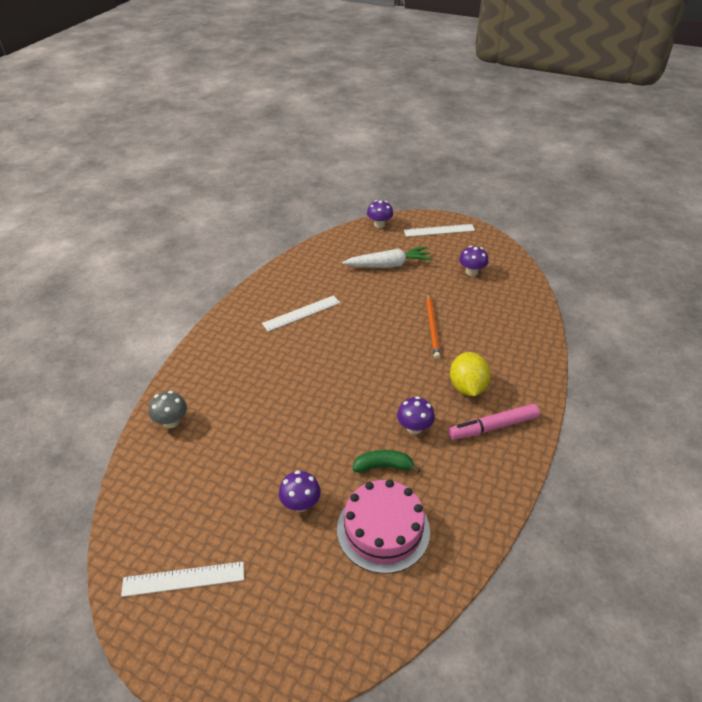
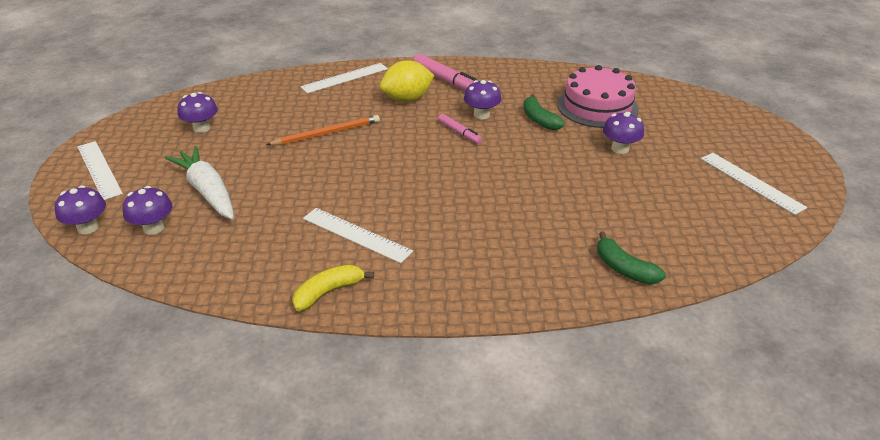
camera: 115 degrees left, 5 degrees down
grey mushroom [149,391,187,428] -> green banana [597,232,666,284]
none -> purple mushroom [123,186,172,235]
none -> yellow banana [292,264,374,311]
none -> white ruler [300,63,388,94]
none -> pink marker [438,114,482,144]

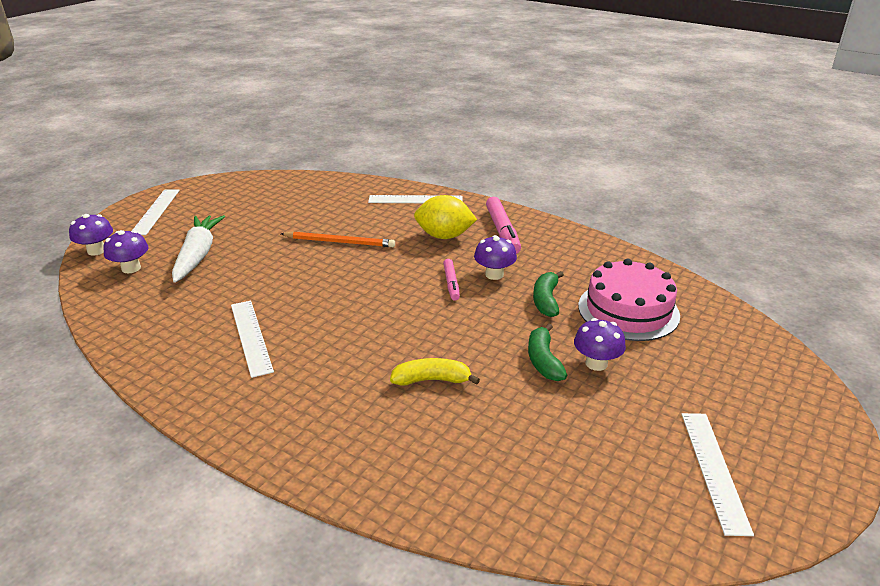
camera: 35 degrees right, 5 degrees down
purple mushroom [177,92,218,133] -> none
yellow banana [292,264,374,311] -> yellow banana moved to [390,358,480,386]
green banana [597,232,666,284] -> green banana moved to [528,324,568,381]

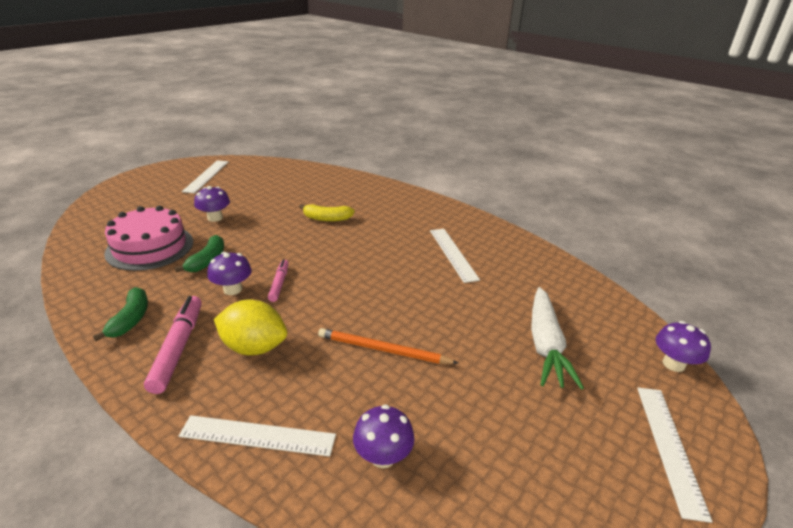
camera: 175 degrees left, 0 degrees up
purple mushroom [103,230,149,273] -> purple mushroom moved to [353,404,415,468]
green banana [528,324,568,381] -> green banana moved to [93,287,148,341]

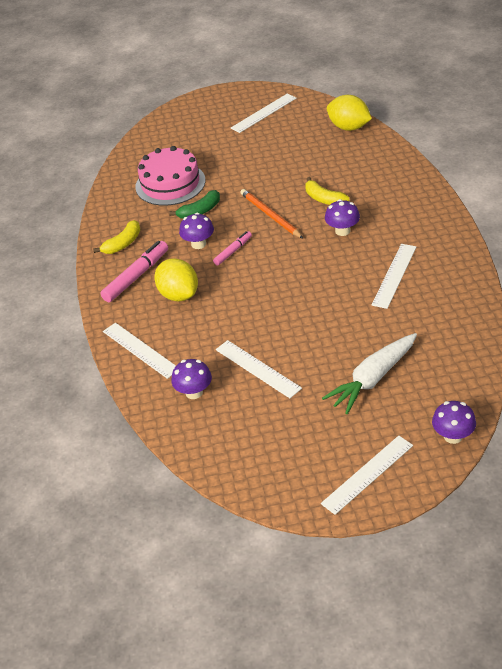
camera: 45 degrees right, 10 degrees up
green banana [93,287,148,341] -> yellow banana [93,220,140,254]
purple mushroom [194,186,230,222] -> purple mushroom moved to [325,199,360,236]
orange pencil [318,328,458,364] -> orange pencil moved to [240,189,303,238]
none -> white ruler [216,340,302,398]
none -> yellow lemon [327,95,372,131]

